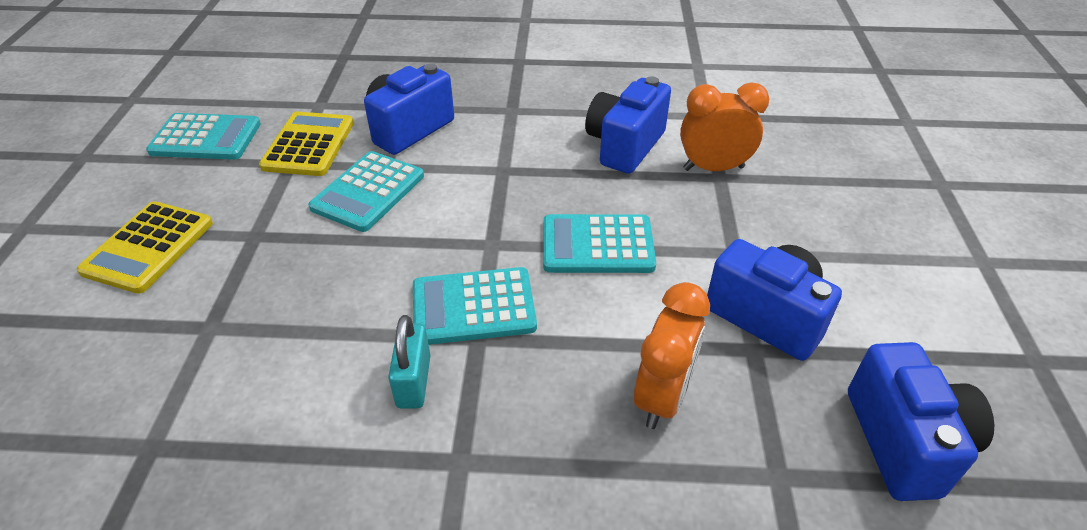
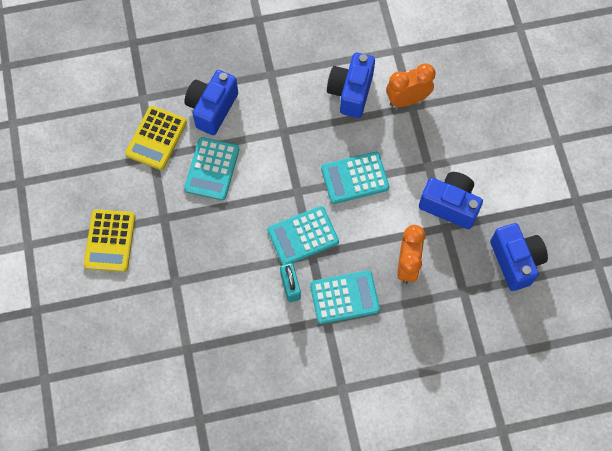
camera: 15 degrees left, 25 degrees up
turquoise calculator [146,113,261,160] -> turquoise calculator moved to [310,270,380,324]
yellow calculator [259,112,354,176] -> yellow calculator turned 150 degrees counterclockwise [125,106,187,170]

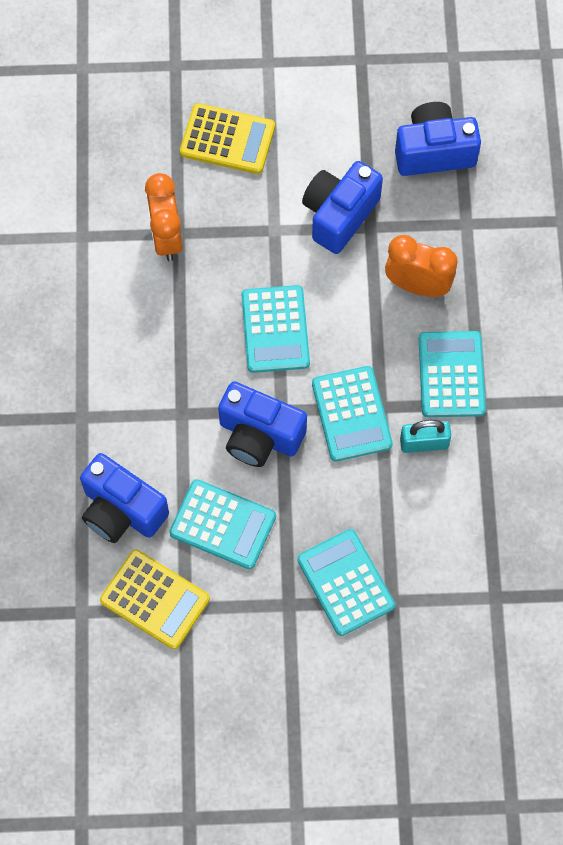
camera: 80 degrees left, 0 degrees up
yellow calculator [84,209,135,272] -> yellow calculator moved to [180,103,275,174]
blue camera [327,53,375,118] -> blue camera moved to [218,381,307,467]
none -> turquoise calculator [297,529,395,636]

